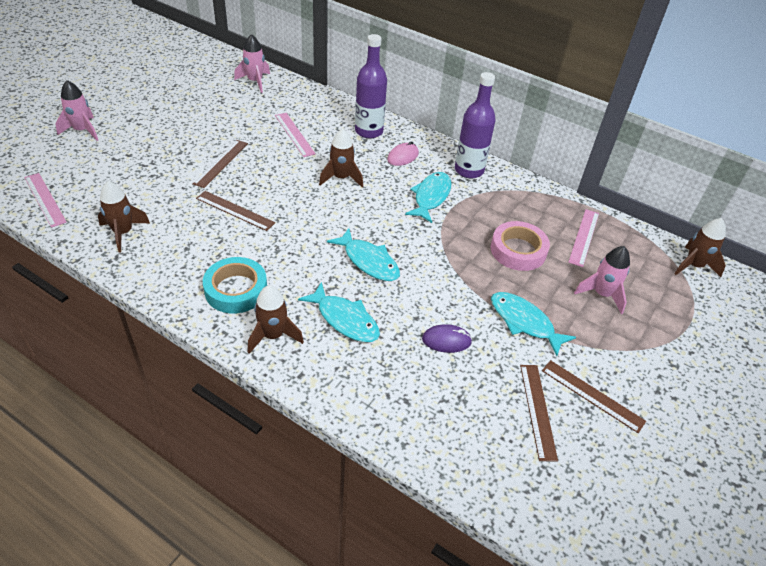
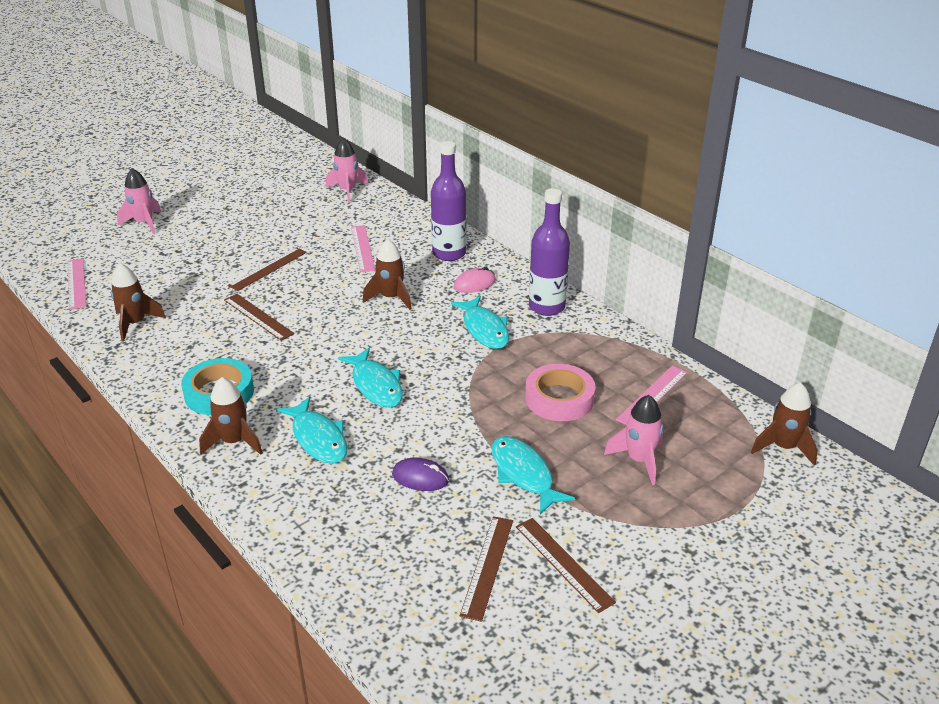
camera: 20 degrees right, 10 degrees down
turquoise fish [405,172,451,223] -> turquoise fish turned 120 degrees clockwise [451,296,509,349]

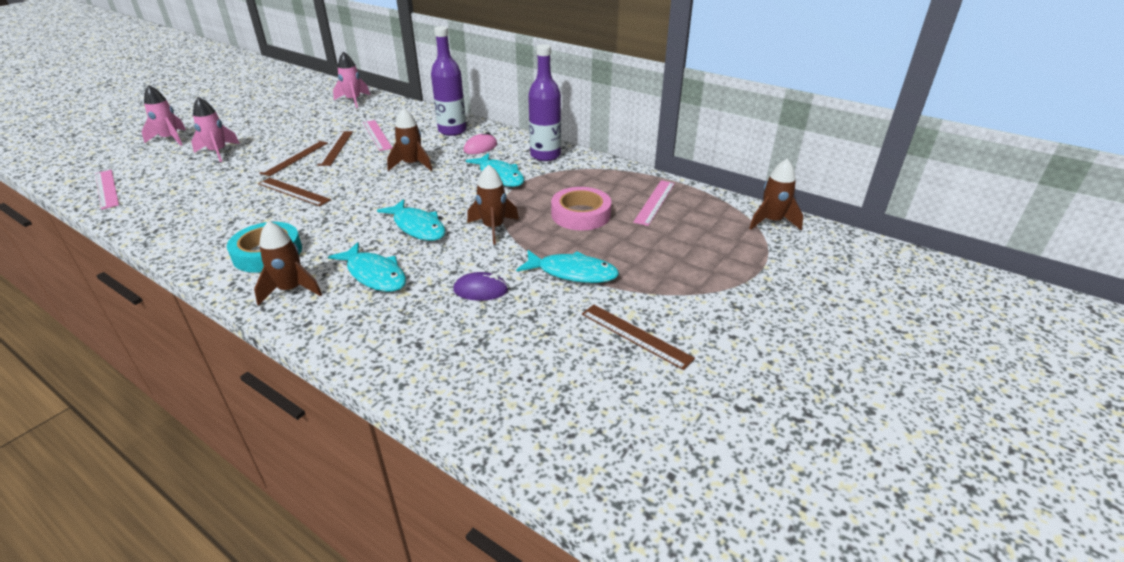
camera: 15 degrees left, 0 degrees up
brown rocket [111,263,166,342] -> brown rocket moved to [467,164,519,245]
brown ruler [460,516,513,622] -> brown ruler moved to [317,131,353,166]
turquoise fish [491,436,575,515] -> turquoise fish turned 150 degrees clockwise [516,250,619,283]
pink rocket [604,395,663,485] -> pink rocket moved to [191,97,240,162]

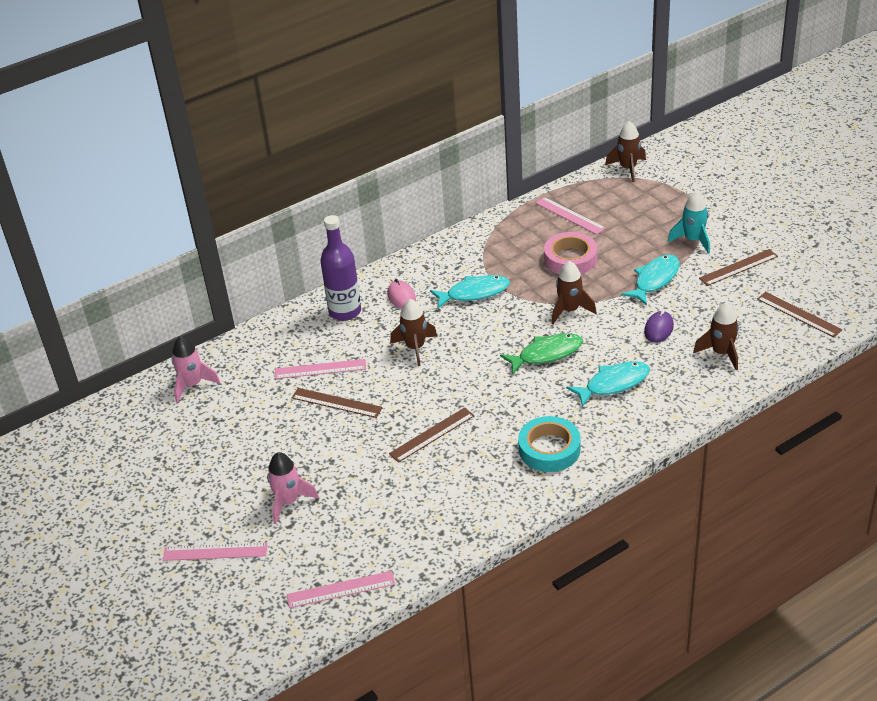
camera: 65 degrees left, 5 degrees up
pink rocket [141,85,186,146] -> pink ruler [163,542,268,561]
brown rocket [254,221,322,306] -> brown rocket moved to [693,303,739,370]
brown ruler [259,141,328,176] -> brown ruler moved to [757,292,842,337]
turquoise fish [377,199,446,241] -> green fish [500,333,583,374]
purple bottle [528,44,561,161] -> none
none -> turquoise rocket [668,191,710,254]

